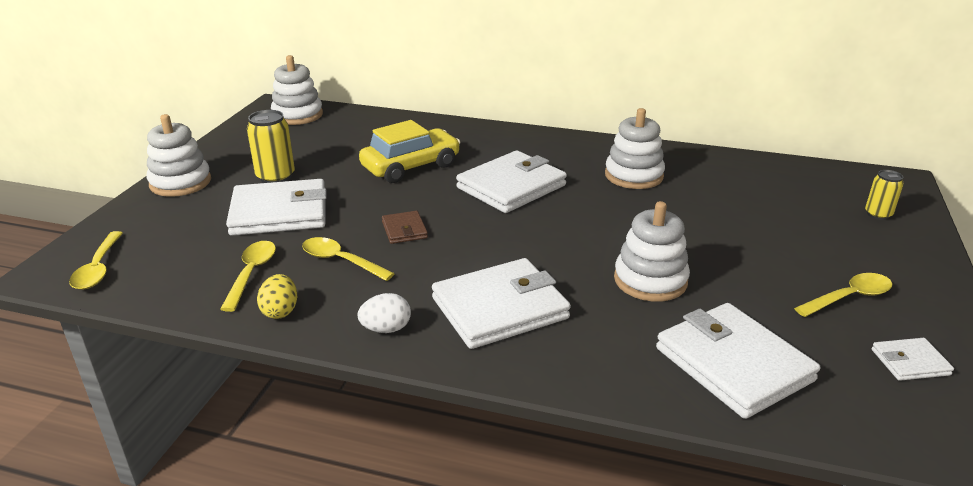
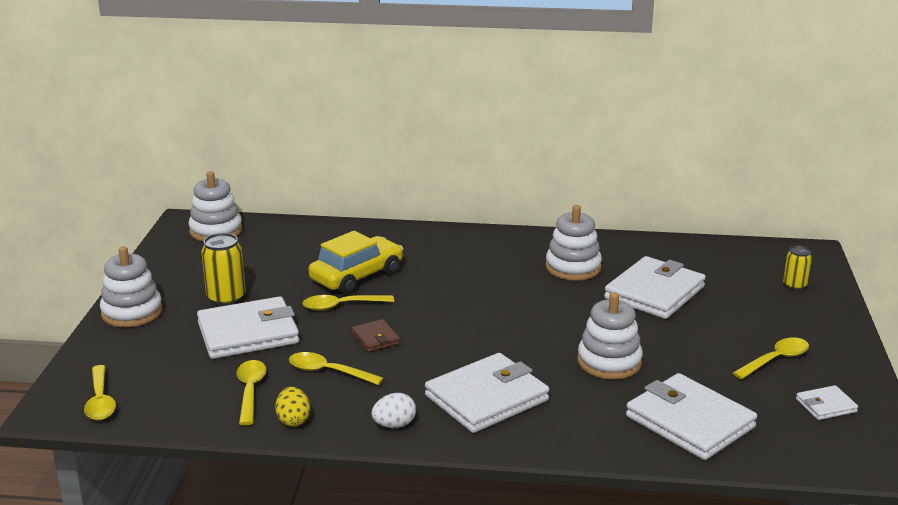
camera: 10 degrees left, 5 degrees down
white wallet [456,150,567,213] -> white wallet moved to [604,256,706,319]
none -> yellow spoon [302,295,394,311]

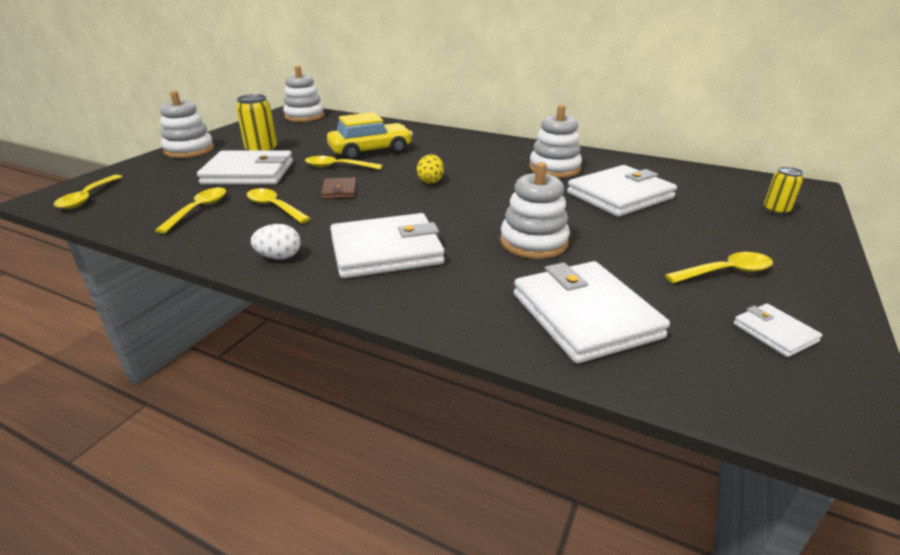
camera: 20 degrees right, 5 degrees up
yellow egg [275,387,310,427] -> yellow egg moved to [417,154,444,184]
white wallet [796,385,858,420] -> white wallet turned 60 degrees clockwise [733,304,822,357]

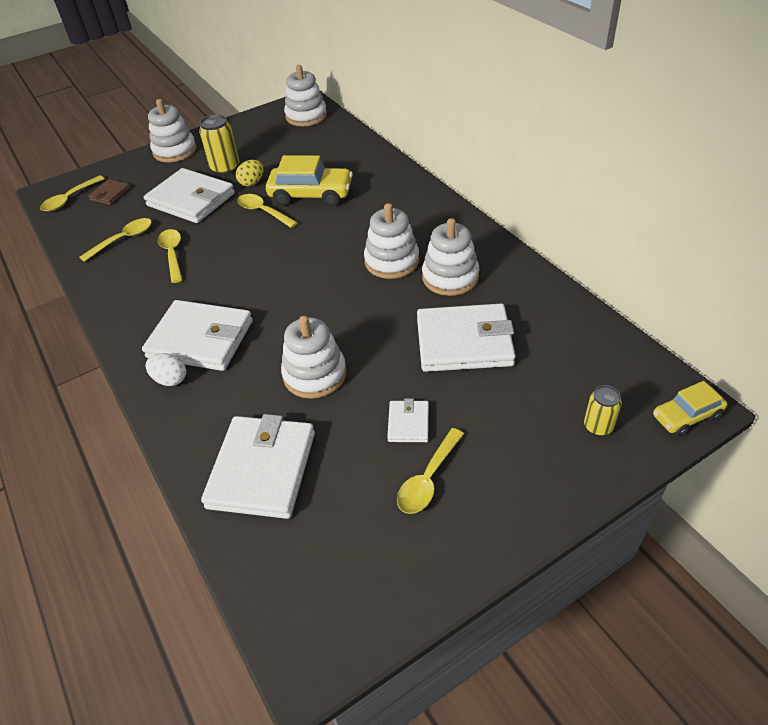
camera: 35 degrees right, 15 degrees up
white egg [251,224,301,259] -> white egg moved to [145,353,186,386]
brown wallet [321,177,356,199] -> brown wallet moved to [88,179,131,205]
yellow egg [417,154,444,184] -> yellow egg moved to [236,160,264,186]
yellow spoon [665,252,773,283] -> yellow spoon turned 105 degrees clockwise [397,428,464,514]
white wallet [733,304,822,357] -> white wallet moved to [387,399,429,442]
none -> white stacking toy [364,203,419,279]
none -> yellow car [653,381,727,436]

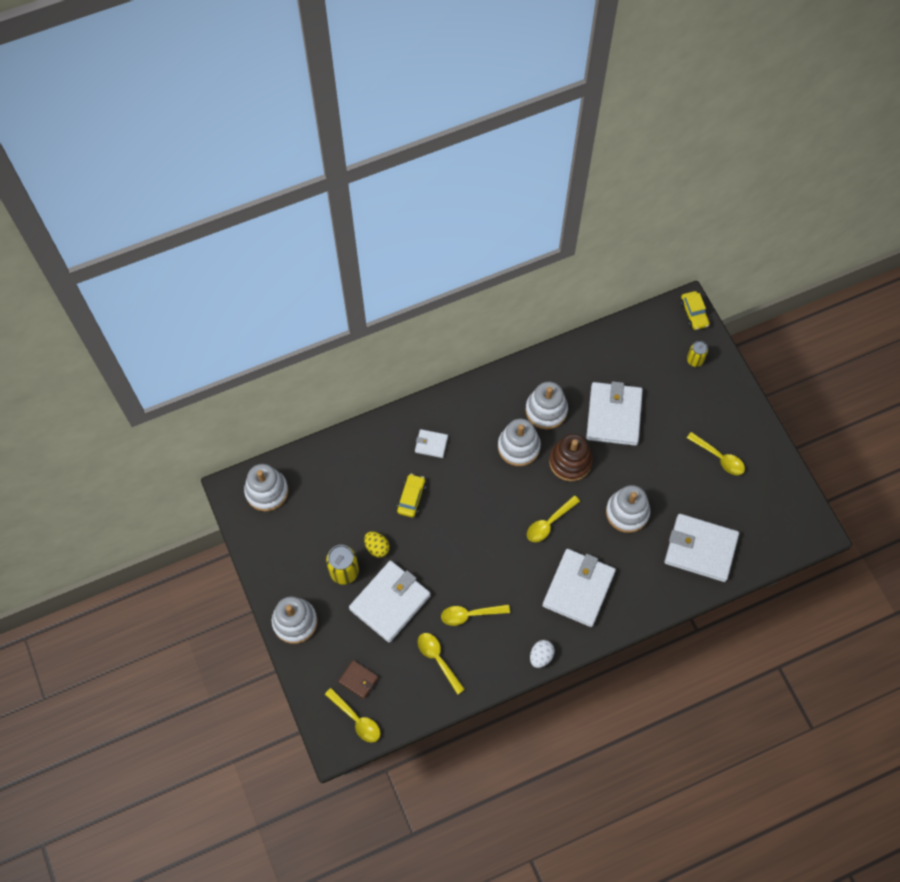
camera: 85 degrees left, 20 degrees up
white egg [145,353,186,386] -> white egg moved to [530,640,555,668]
yellow spoon [237,194,298,228] -> yellow spoon moved to [527,495,580,542]
yellow car [266,155,353,206] -> yellow car [397,474,426,517], size x0.59
white wallet [387,399,429,442] -> white wallet moved to [415,429,448,458]
none -> brown stacking toy [549,434,593,481]

